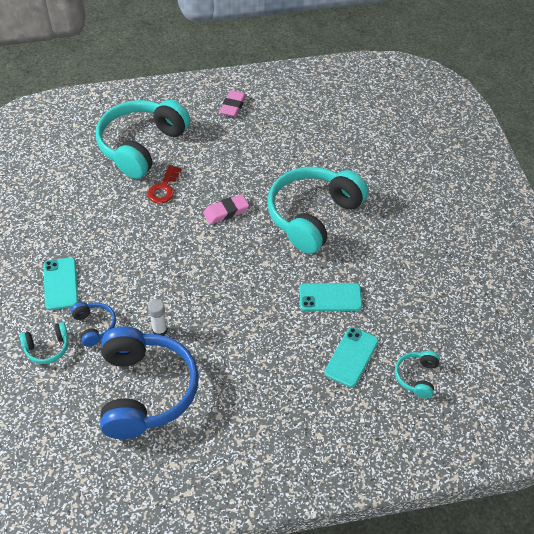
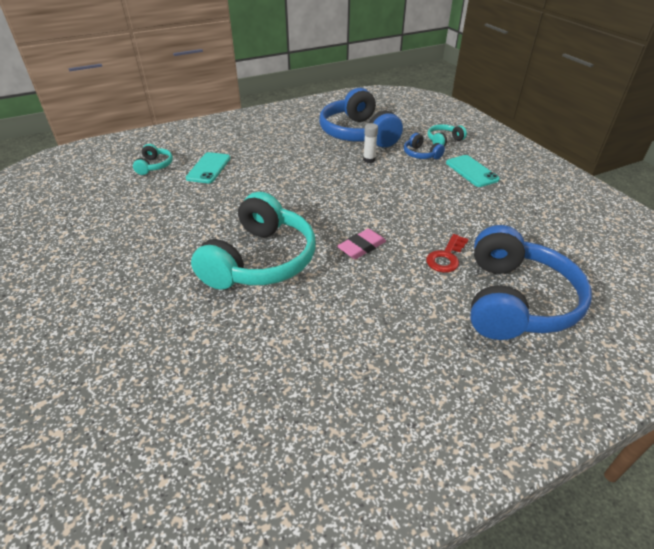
camera: 165 degrees right, 10 degrees down
turquoise headphones [96,100,190,179] -> blue headphones [470,225,592,340]
red key [147,165,182,203] -> red key turned 150 degrees counterclockwise [426,234,468,273]
pink eraser [220,90,246,117] -> none
turquoise phone [299,283,362,311] -> none

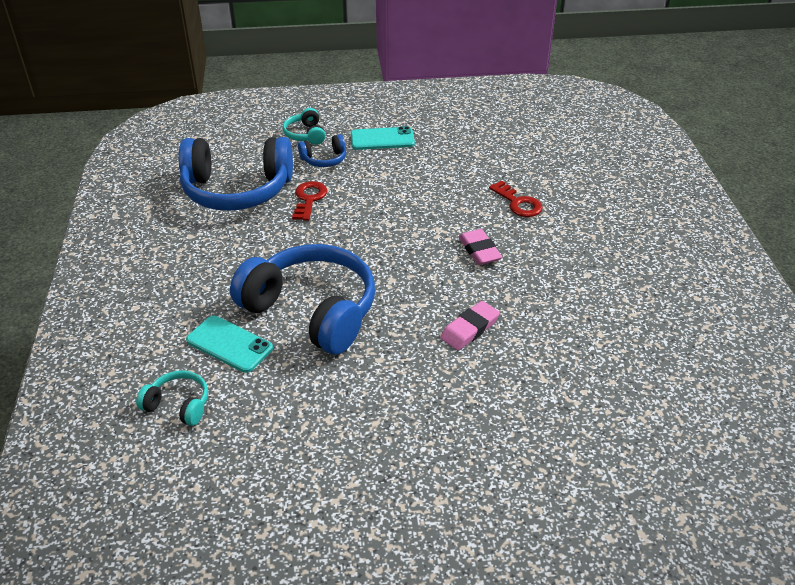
camera: 70 degrees left, 0 degrees up
turquoise headphones [191,192,316,290] -> pink eraser [440,301,500,350]
white glue stick [363,123,378,163] -> red key [292,181,327,221]
blue headphones [470,225,592,340] -> blue headphones moved to [230,244,375,355]

